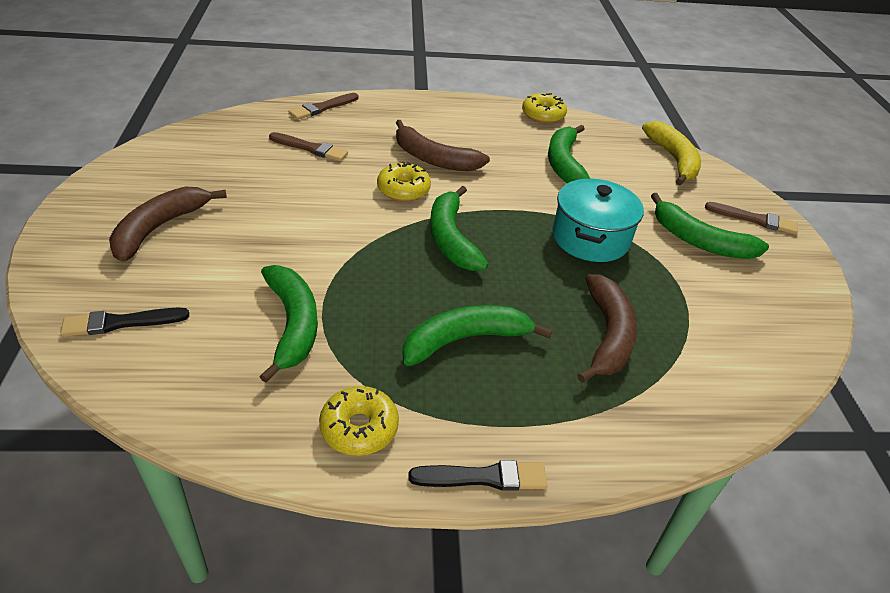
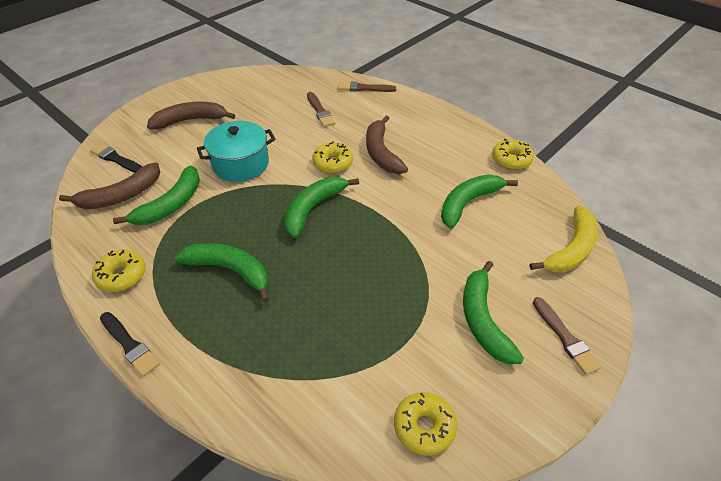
camera: 50 degrees right, 5 degrees up
turquoise pot [552,179,644,262] -> turquoise pot moved to [197,121,275,182]
brown banana [577,274,637,383] -> brown banana moved to [59,162,160,209]
none -> yellow donut [394,392,457,456]

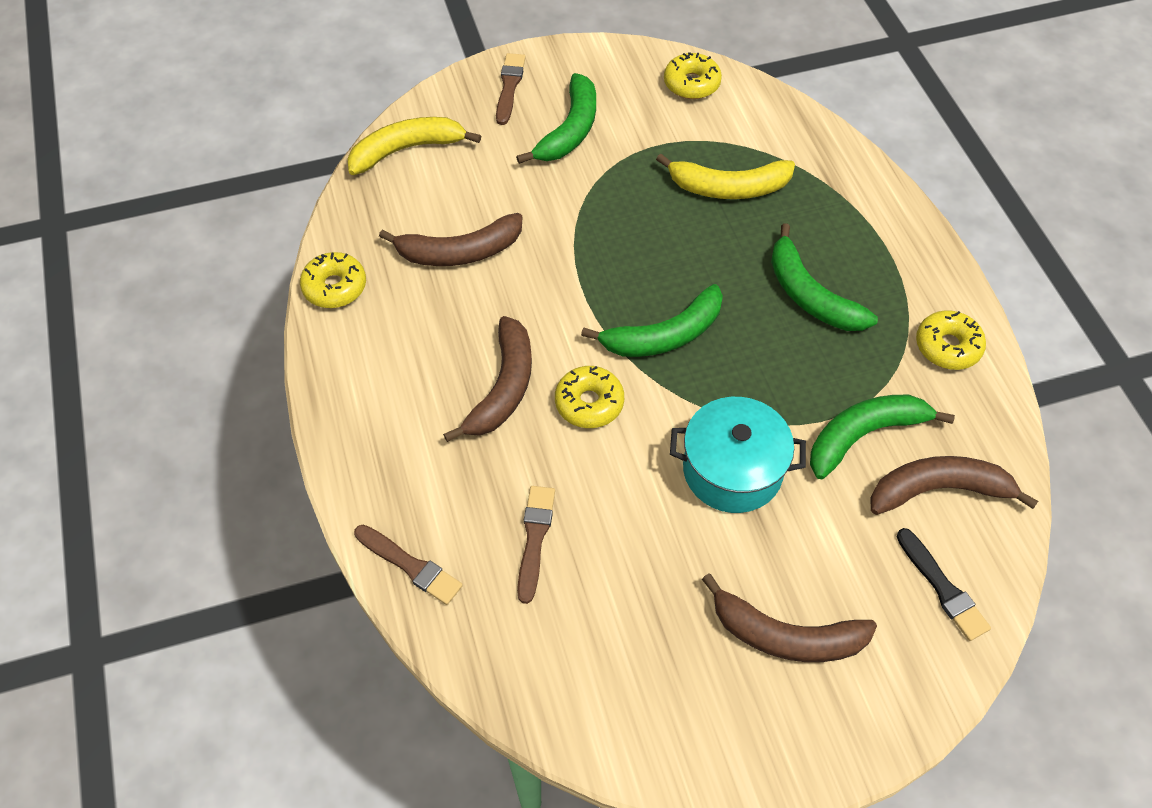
camera: 150 degrees left, 10 degrees up
black brush [100,312,160,377] -> none
green banana [441,175,518,229] -> brown banana [379,213,522,266]
none -> yellow banana [656,153,795,199]

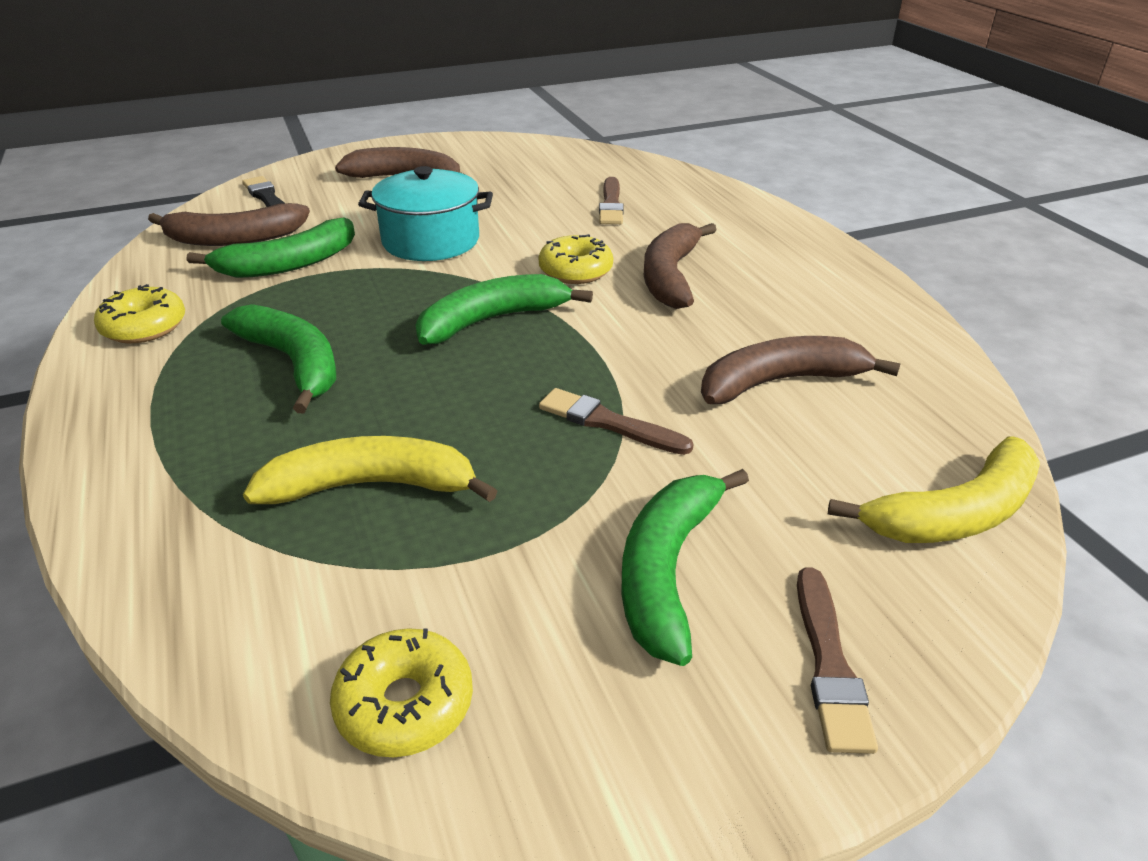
camera: 175 degrees right, 20 degrees down
yellow donut [300,252,366,308] -> none
brown brush [354,525,463,605] -> brown brush moved to [539,388,694,455]

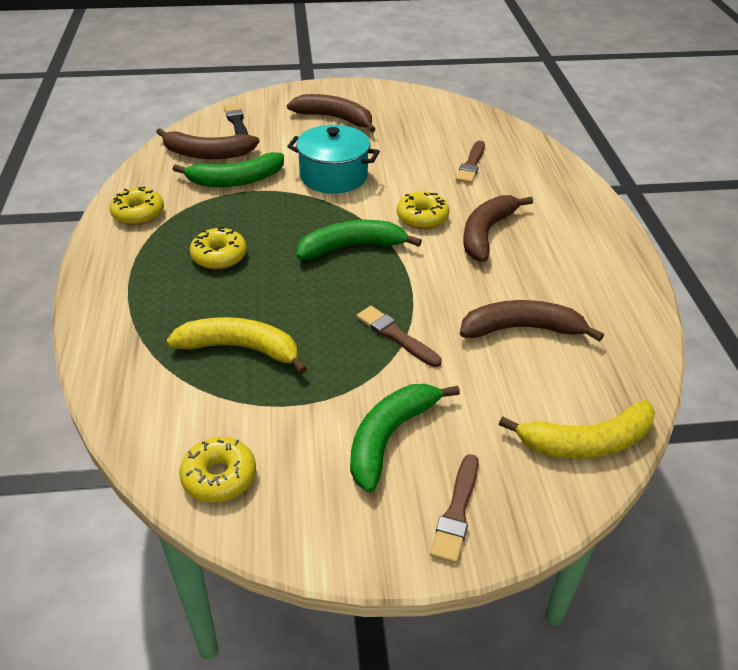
camera: 15 degrees right, 5 degrees up
green banana [221,304,336,413] -> yellow donut [190,227,247,269]

